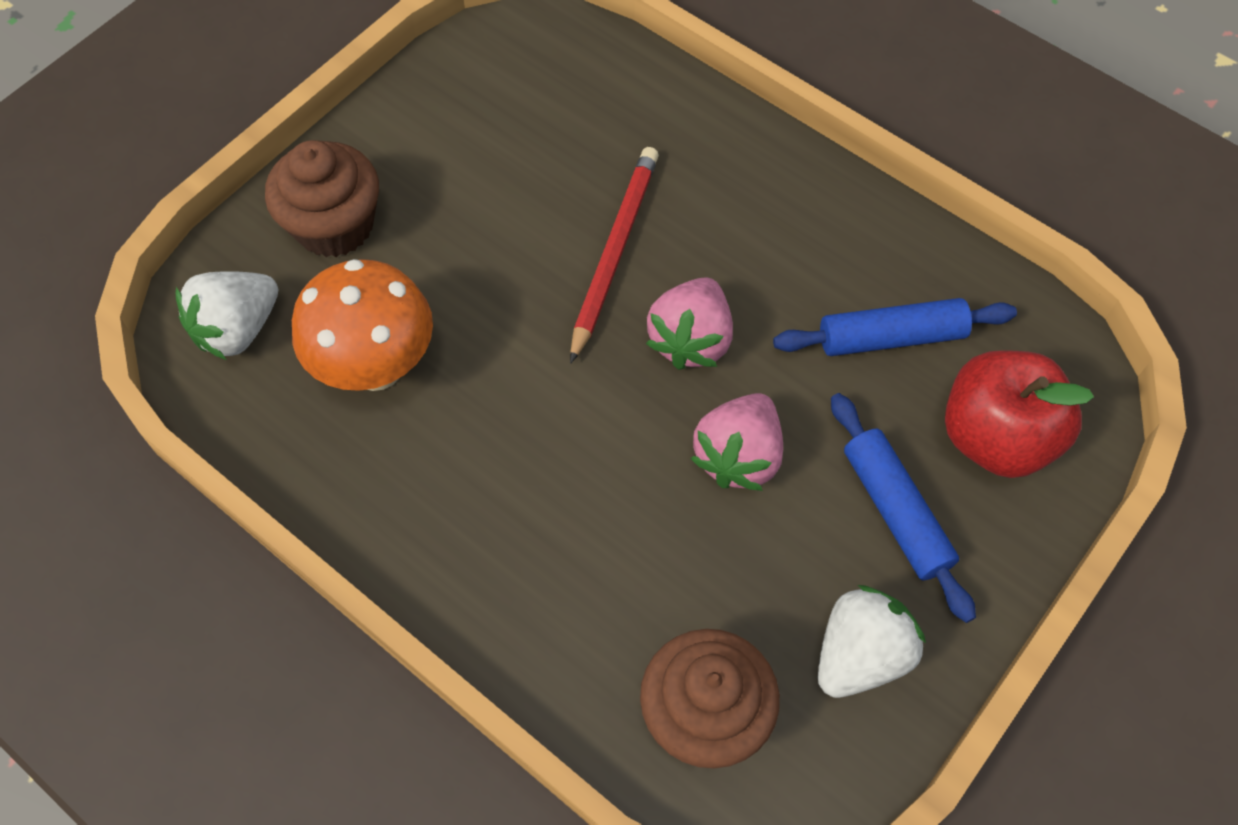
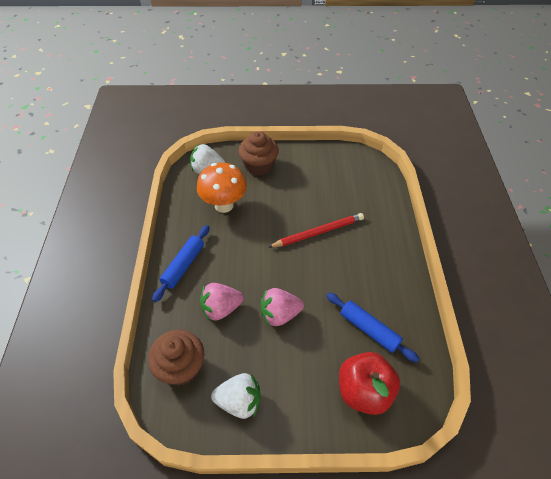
camera: 50 degrees right, 10 degrees down
pink strawberry [646,277,733,370] -> pink strawberry moved to [200,283,244,321]
blue rolling pin [831,393,976,623] -> blue rolling pin moved to [152,225,210,302]

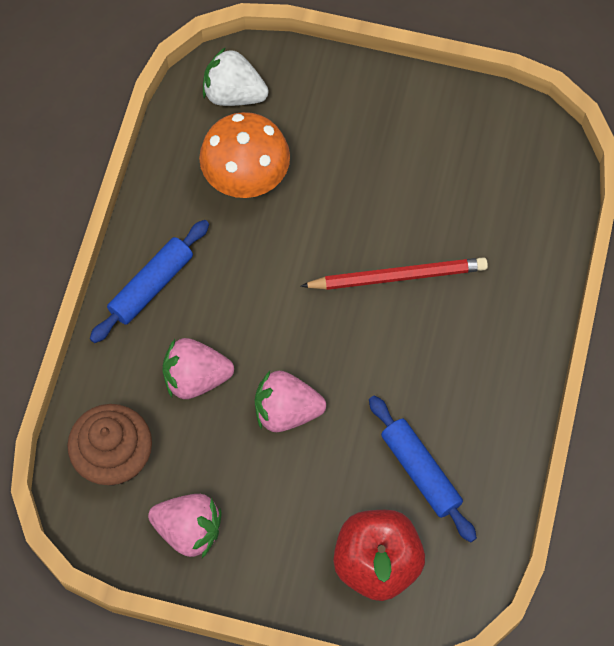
camera: 15 degrees right, 15 degrees up
white strawberry [211,373,260,419] -> pink strawberry [148,494,222,558]
brown cupcake [238,131,279,176] -> none

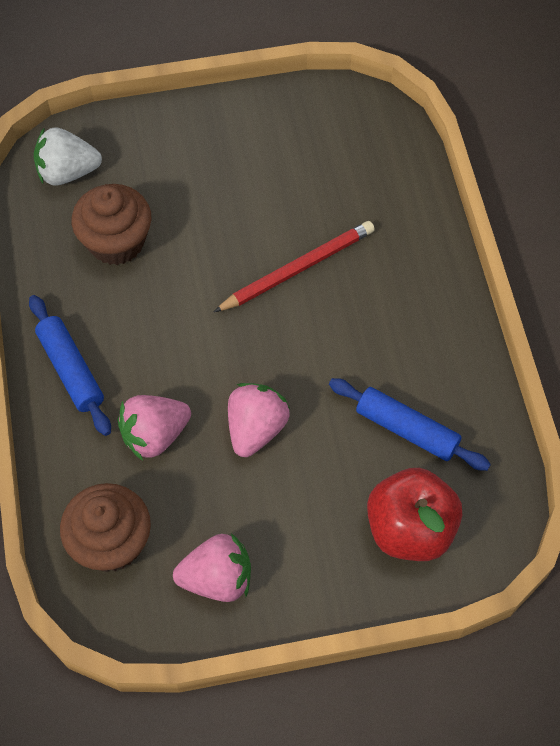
camera: 25 degrees left, 5 degrees down
blue rolling pin [90,220,209,343] -> blue rolling pin turned 45 degrees counterclockwise [29,295,111,436]
orange mushroom [199,112,290,198] -> brown cupcake [72,184,151,265]
pink strawberry [255,371,326,432] -> pink strawberry turned 135 degrees clockwise [228,383,290,457]

